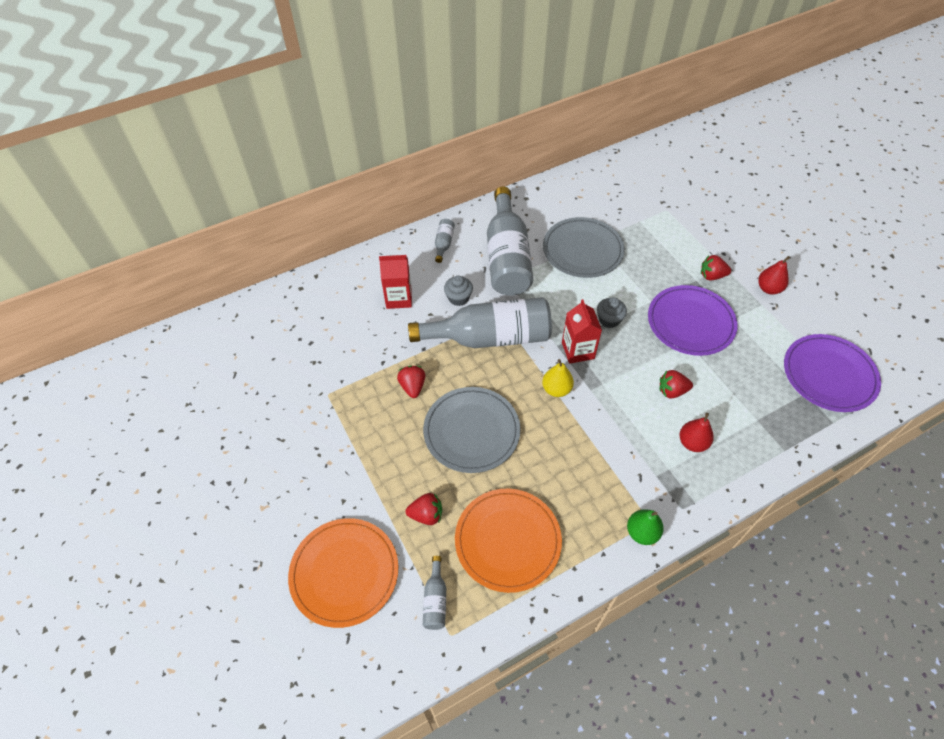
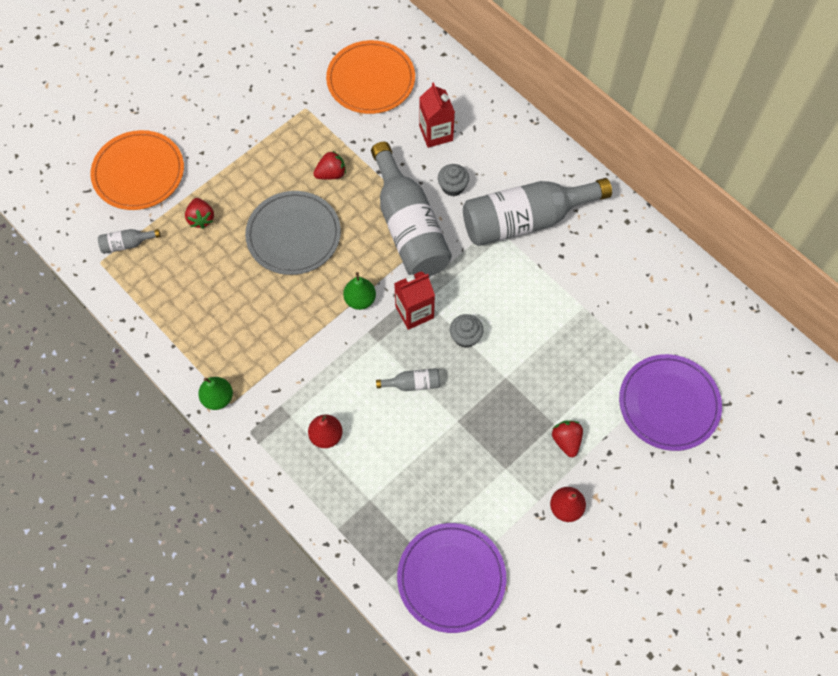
camera: 75 degrees right, 10 degrees up
grey bottle [435,219,455,263] -> grey bottle moved to [376,368,440,391]
orange plate [455,489,562,593] -> orange plate moved to [326,40,415,114]
yellow pear [542,359,574,397] -> green pear [343,272,376,310]
grey plate [543,217,625,278] -> none
purple plate [648,285,738,356] -> purple plate moved to [619,354,722,451]
red strawberry [660,370,693,398] -> none

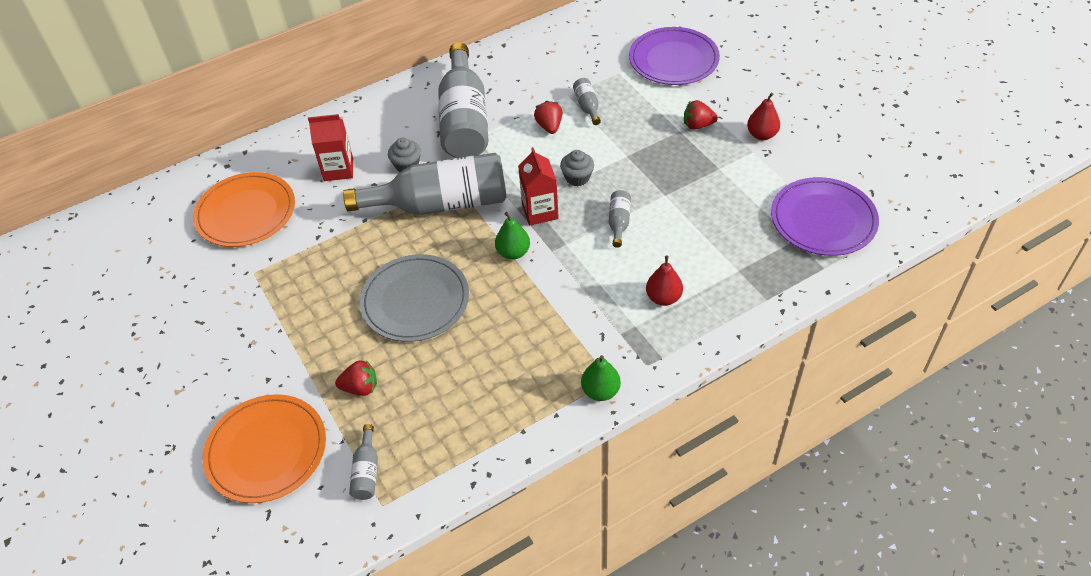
camera: 75 degrees left, 15 degrees down
red strawberry [313,151,346,180] -> red strawberry moved to [534,101,562,134]
none -> grey bottle [573,78,601,125]

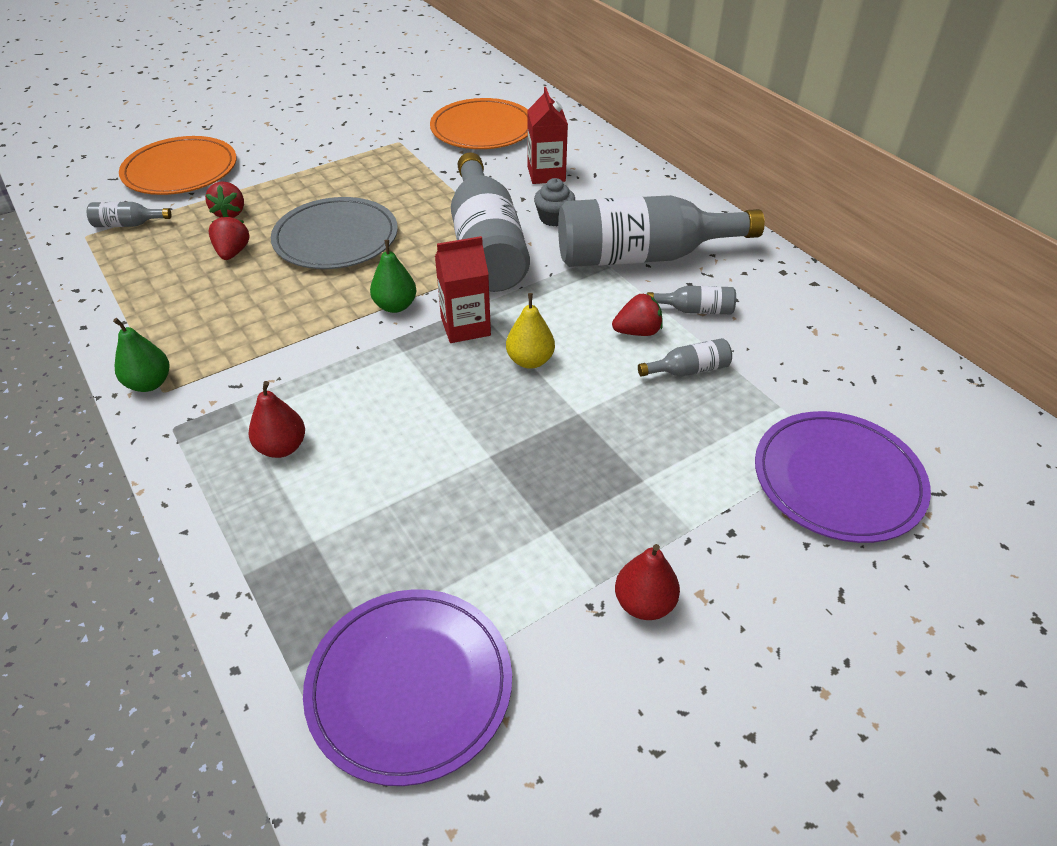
camera: 85 degrees right, 5 degrees down
grey cupcake [560,150,594,186] -> yellow pear [506,293,555,369]
grey bottle [609,190,631,248] -> grey bottle moved to [647,286,736,314]
red strawberry [684,100,718,130] -> red strawberry moved to [208,215,250,260]

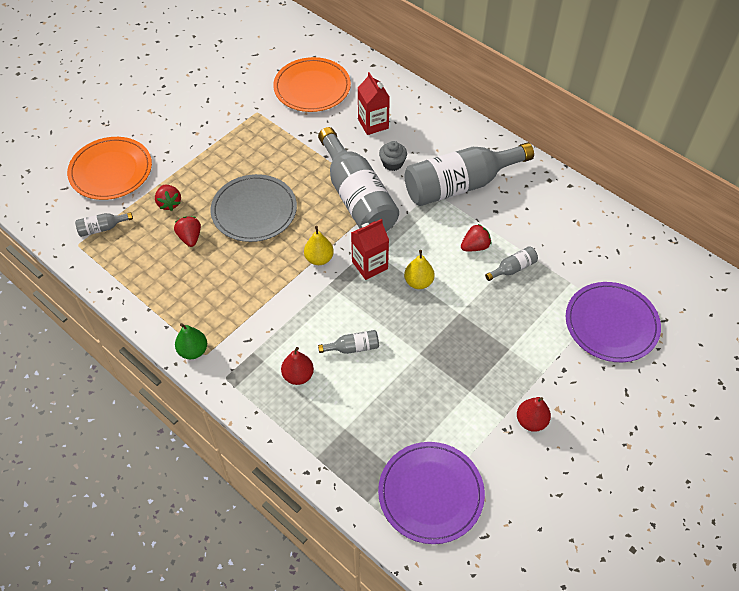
camera: 15 degrees left, 10 degrees up
green pear [370,240,416,313] -> yellow pear [304,226,334,265]
grey bottle [647,286,736,314] -> grey bottle moved to [318,330,379,354]

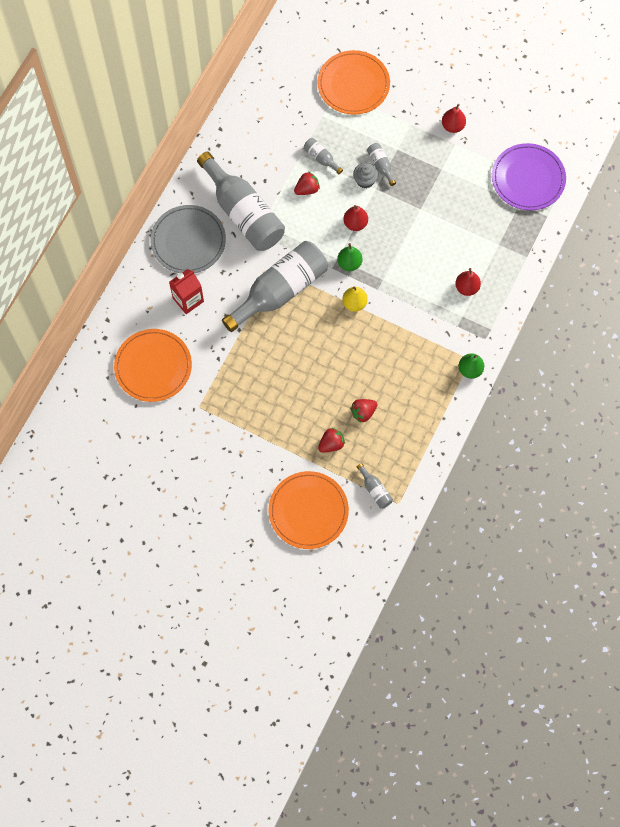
camera: 105 degrees left, 15 degrees up
grey plate [210,174,297,242] -> grey plate moved to [150,205,226,273]
grey bottle [318,330,379,354] -> grey bottle moved to [367,143,396,186]
red carton [351,219,389,280] -> green pear [337,243,362,271]
grey cupcake [379,141,407,171] -> grey cupcake moved to [353,163,378,189]
yellow pear [404,250,435,289] -> red pear [343,205,368,231]
red strawberry [461,224,491,251] -> red strawberry turned 105 degrees clockwise [294,171,320,195]
purple plate [566,282,661,362] -> orange plate [317,50,390,115]

